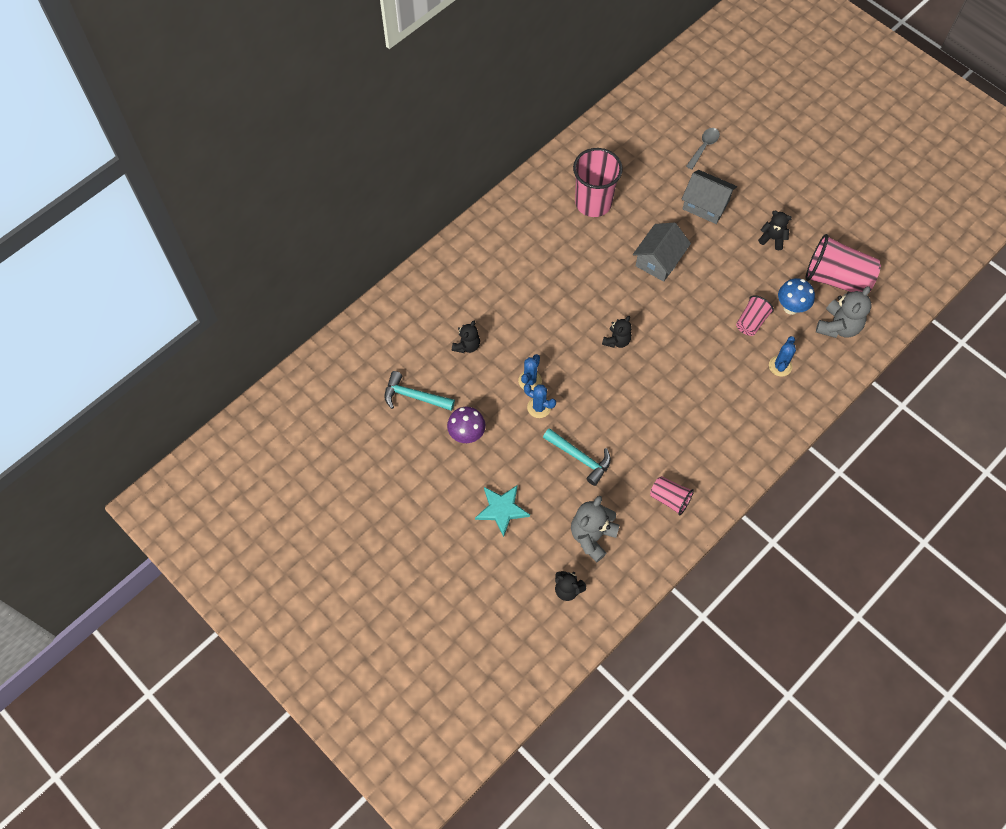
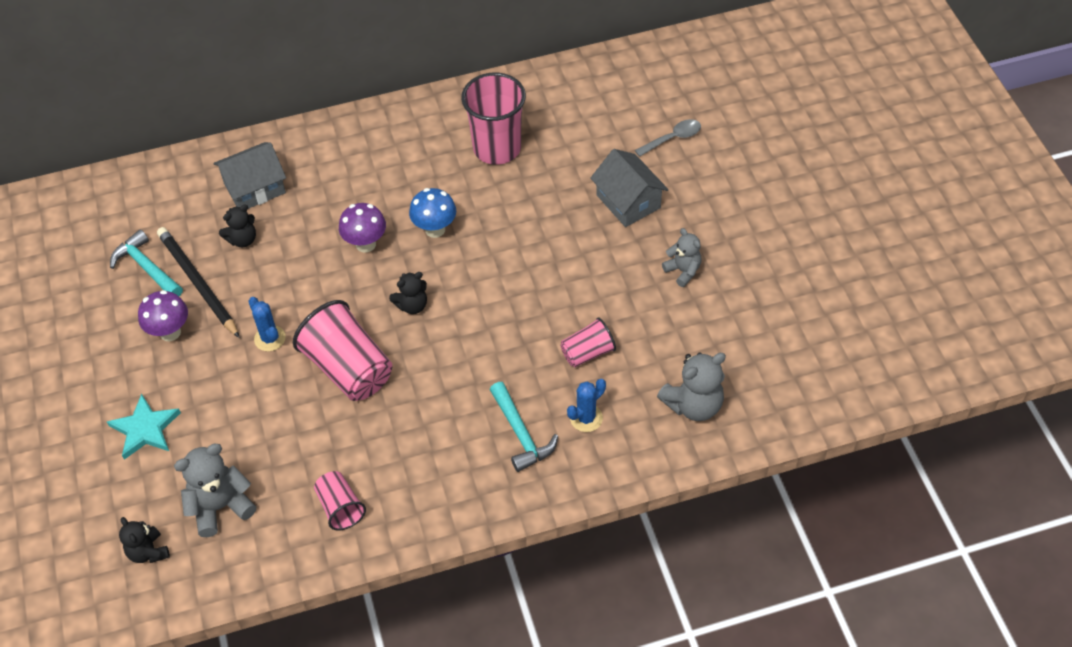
camera: 30 degrees right, 10 degrees down
blue cactus [518,354,542,390] -> none
turquoise hammer [543,428,611,486] -> turquoise hammer moved to [490,382,558,472]
grey house [633,222,691,282] -> grey house moved to [214,142,286,209]
black teddy bear [758,211,792,250] -> grey teddy bear [662,228,701,287]
blue mushroom [778,278,815,315] -> blue mushroom moved to [409,188,456,238]
pink cup [805,234,881,292] -> pink cup moved to [293,300,393,401]
none -> black pencil [157,227,240,338]
none -> purple mushroom [339,203,386,253]

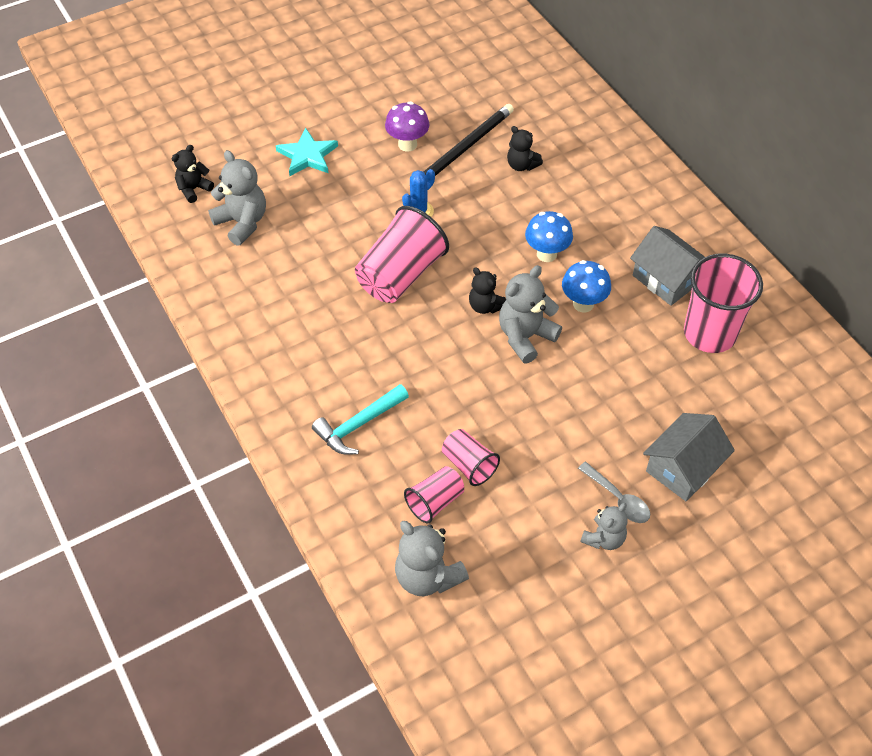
camera: 75 degrees right, 0 degrees up
turquoise hammer [110,229,183,296] -> none
grey house [214,142,286,209] -> grey house moved to [630,226,705,306]
pink cup [314,471,366,531] -> pink cup moved to [404,466,464,523]
purple mushroom [339,203,386,253] -> blue mushroom [525,211,573,262]
blue cactus [567,379,606,432] -> none
grey spoon [635,119,701,157] -> grey spoon moved to [578,462,650,523]
none -> grey teddy bear [499,265,562,363]

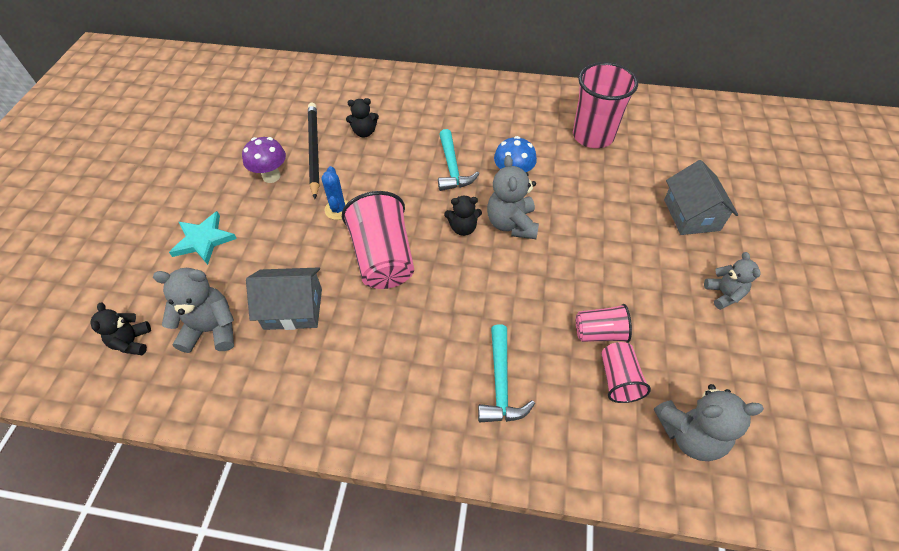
camera: 50 degrees left, 0 degrees up
blue mushroom [525,211,573,262] -> turquoise hammer [438,129,479,191]
grey spoon [578,462,650,523] -> none
grey house [630,226,705,306] -> grey house moved to [246,267,322,330]

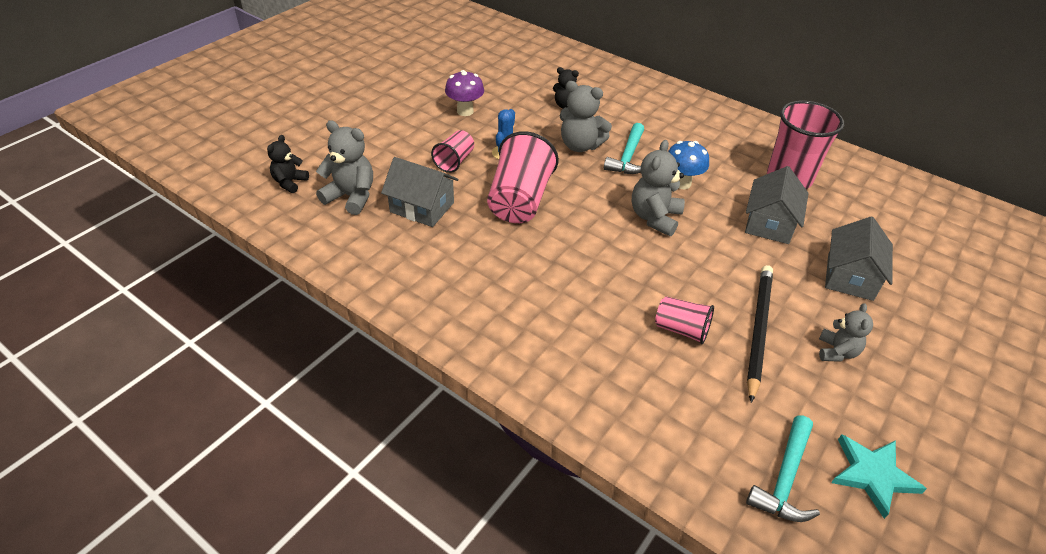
camera: 25 degrees right, 10 degrees down
turquoise star [169,211,237,265] -> turquoise star moved to [831,434,927,519]
black pencil [308,103,319,199] -> black pencil moved to [747,265,773,403]
black teddy bear [444,195,482,236] -> none
turquoise hammer [478,325,535,422] -> turquoise hammer moved to [746,415,820,522]
pink cup [601,342,651,403] -> pink cup moved to [431,130,474,173]
grey teddy bear [654,384,764,461] -> grey teddy bear moved to [560,81,612,152]
none -> grey house [745,166,808,244]

